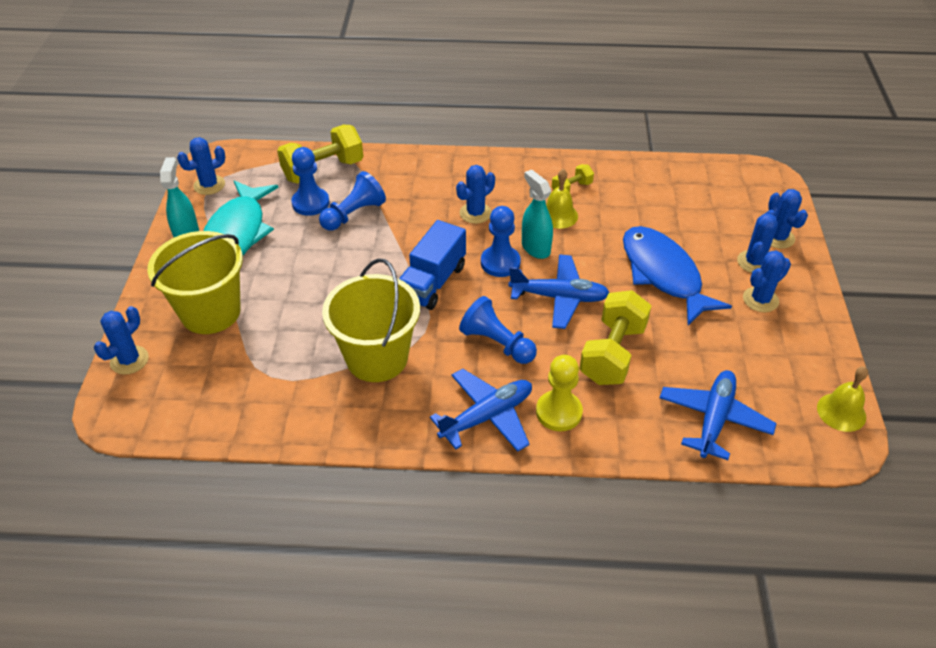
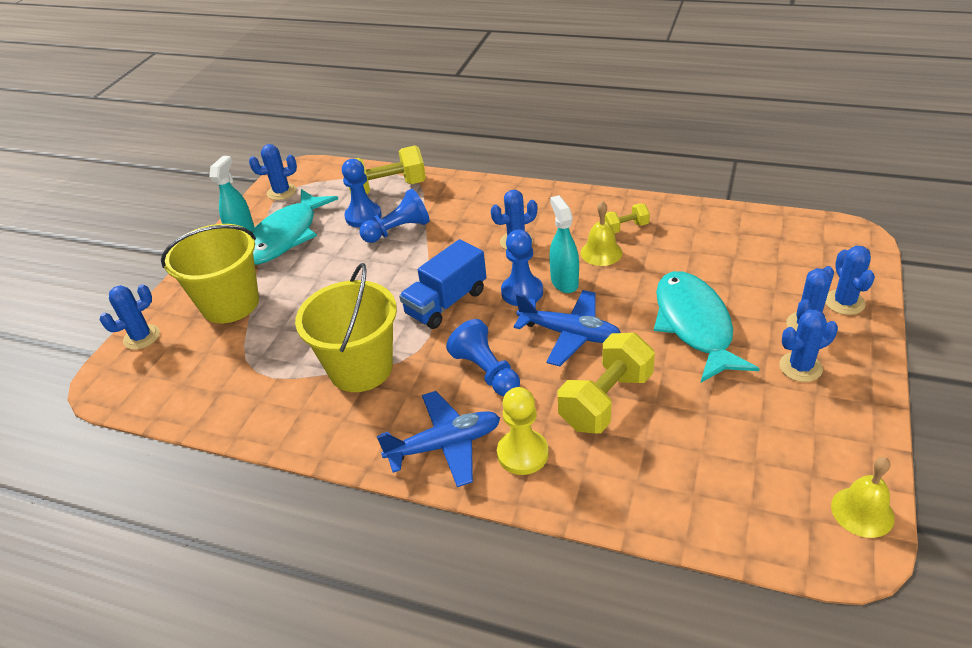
camera: 20 degrees right, 5 degrees down
blue fish [623,226,732,325] -> turquoise fish [654,271,760,383]
blue plane [659,370,777,460] -> none

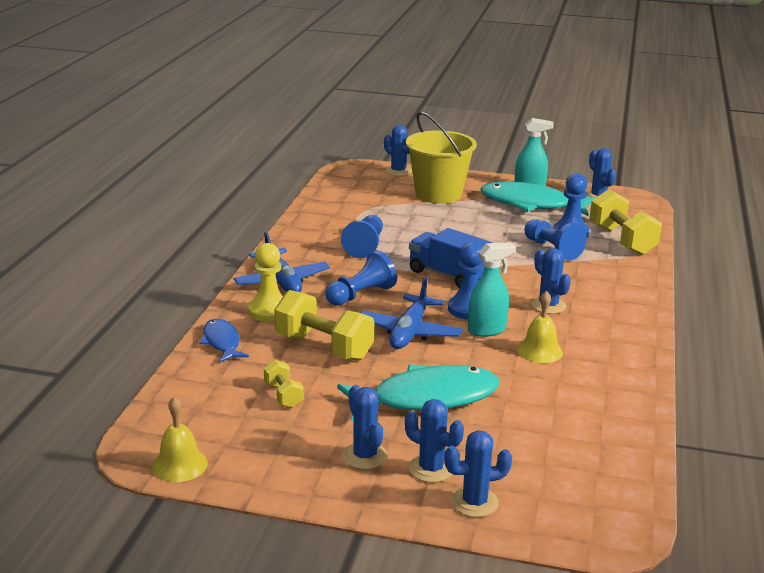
camera: 80 degrees right, 15 degrees down
yellow bucket [295,263,397,392] -> blue pawn [341,215,383,258]
yellow dumbbell [604,203,650,233] -> yellow dumbbell moved to [264,360,304,408]
none -> blue fish [200,319,249,363]

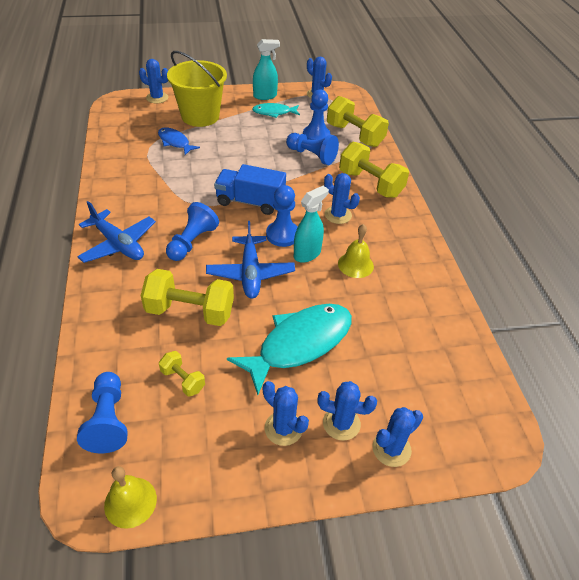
camera: 25 degrees left, 20 degrees up
blue fish [200,319,249,363] -> blue fish moved to [158,128,200,155]
yellow pawn [248,243,283,322] -> none
blue pawn [341,215,383,258] -> blue pawn moved to [77,372,128,453]
turquoise fish [480,181,596,216] -> turquoise fish [252,103,300,118], size x0.53
none -> yellow dumbbell [339,142,409,198]

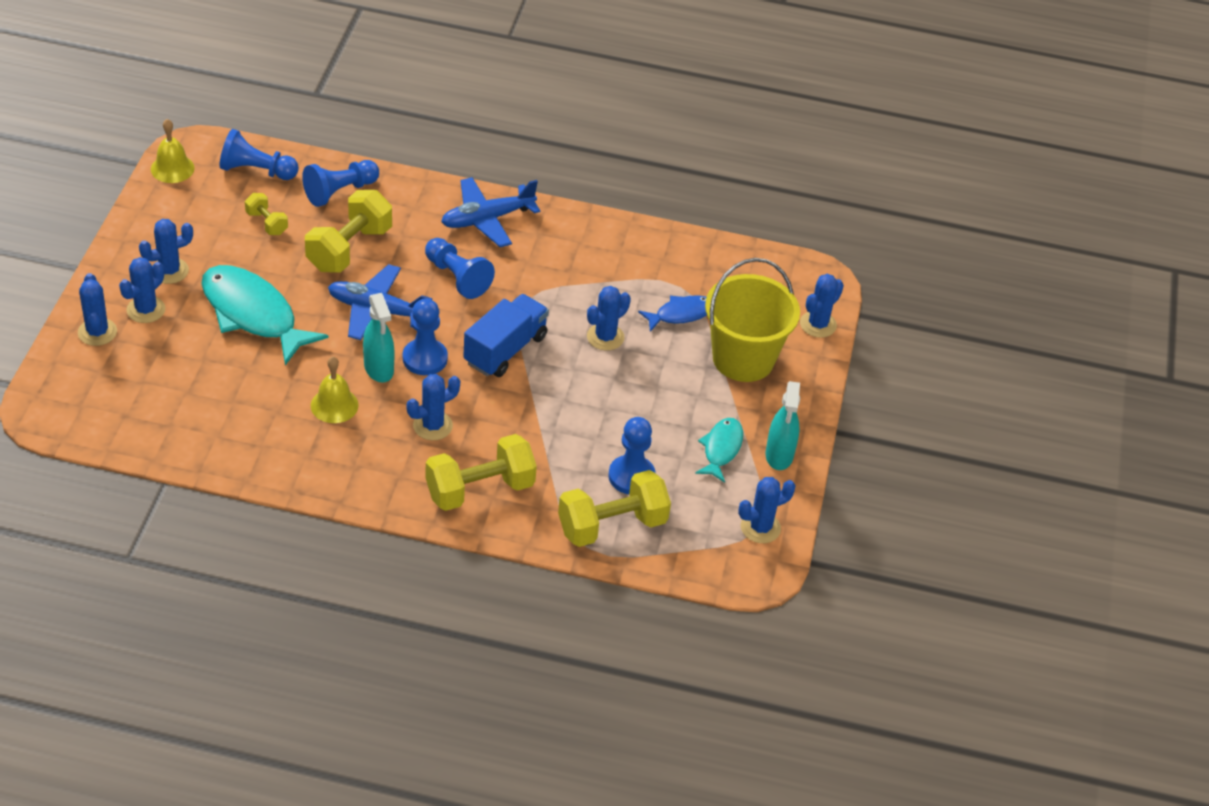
camera: 110 degrees right, 0 degrees up
yellow dumbbell [159,351,205,397] -> yellow dumbbell turned 75 degrees clockwise [245,193,288,235]
turquoise fish [227,304,352,395] -> turquoise fish turned 150 degrees clockwise [201,265,328,365]
blue pawn [286,133,339,165] -> blue pawn moved to [302,160,379,207]
none -> blue cactus [587,286,631,351]

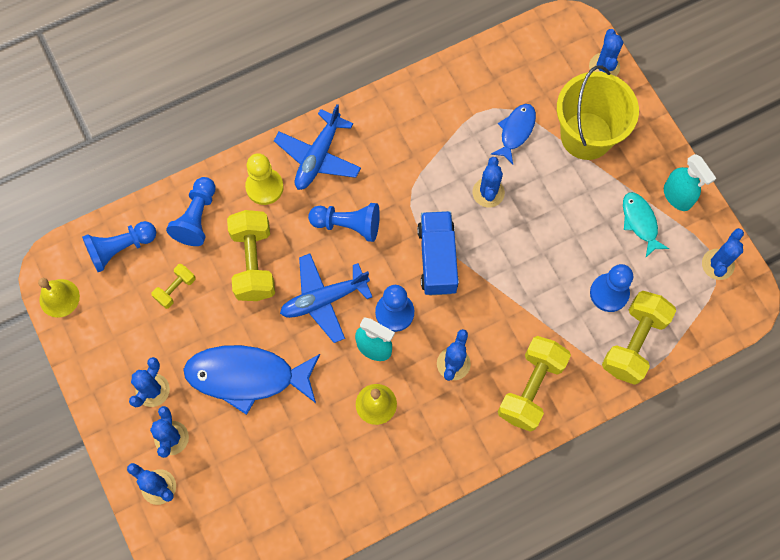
camera: 35 degrees left, 25 degrees up
turquoise fish [201,265,328,365] -> blue fish [183,345,320,415]
yellow dumbbell [245,193,288,235] -> yellow dumbbell turned 60 degrees counterclockwise [152,264,196,309]
none -> yellow pawn [245,153,284,205]

